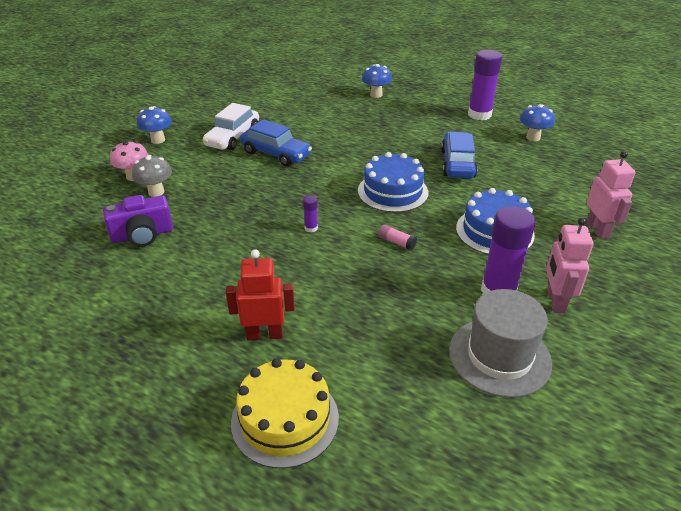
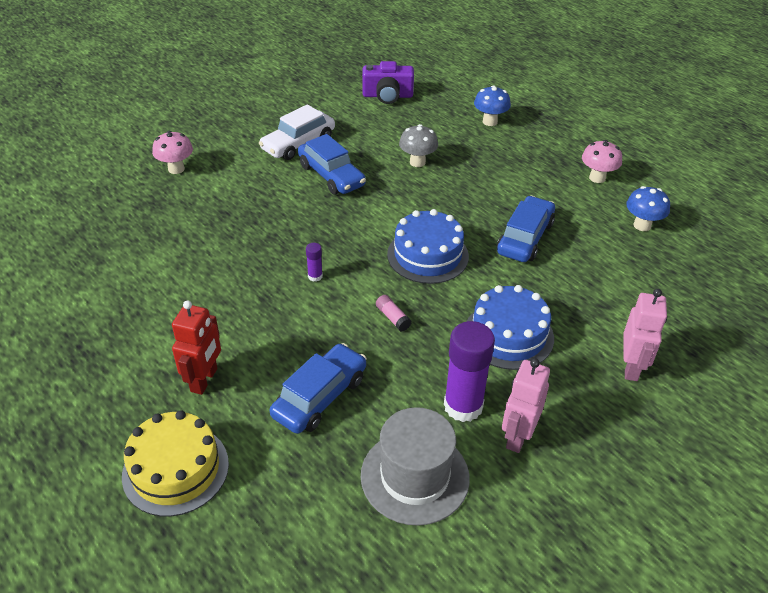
camera: 20 degrees right, 5 degrees up
purple camera [103,195,173,247] -> purple camera moved to [362,61,414,104]
grey mushroom [132,155,172,197] -> grey mushroom moved to [399,124,438,167]
blue mushroom [137,106,172,144] -> none
red robot [226,249,295,341] -> red robot turned 90 degrees clockwise [172,301,221,395]
purple glue stick [468,50,502,120] -> pink mushroom [582,140,622,183]
none -> blue car [270,343,367,434]

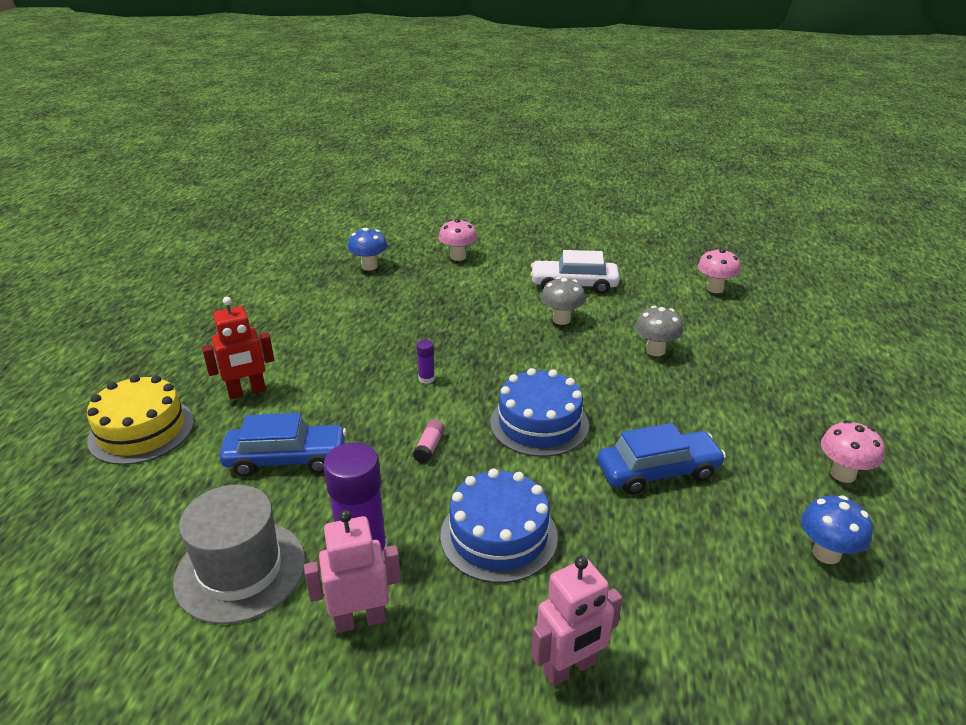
camera: 50 degrees right, 10 degrees down
blue car [298,134,366,195] -> grey mushroom [541,277,585,325]
purple camera [362,61,414,104] -> pink mushroom [698,249,741,293]
blue mushroom [474,85,511,126] -> blue mushroom moved to [348,228,387,271]

